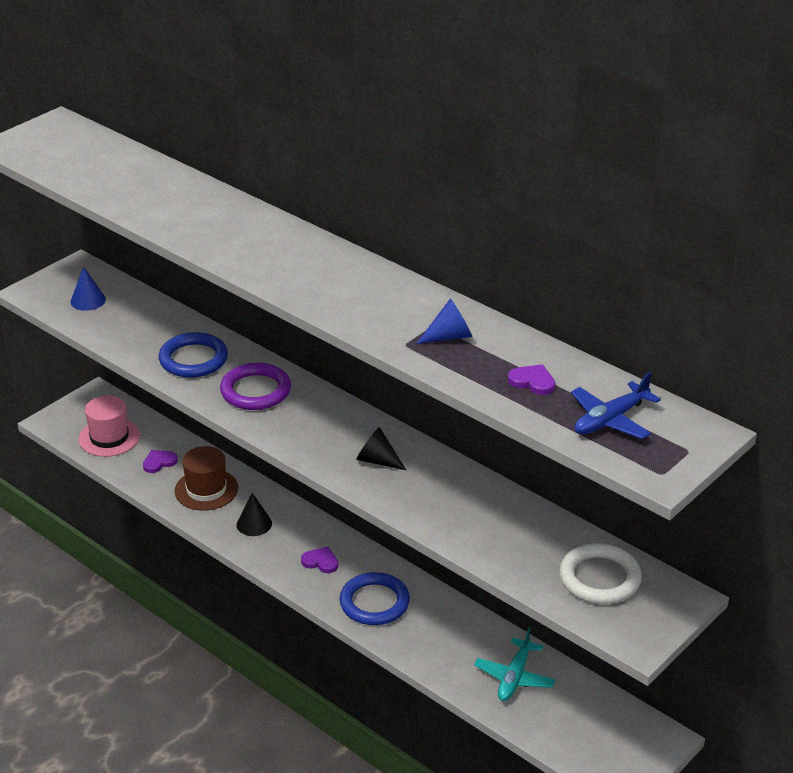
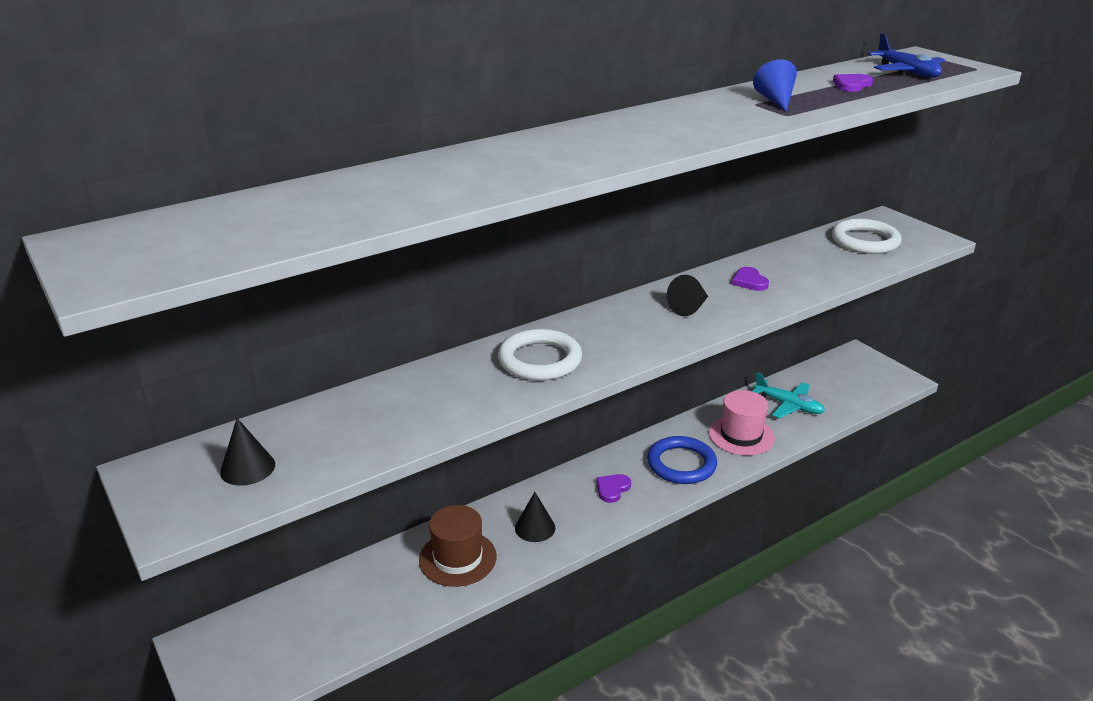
camera: 75 degrees left, 5 degrees down
blue cone [70,266,106,311] -> black cone [220,418,275,486]
pink hat [78,395,140,457] -> pink hat moved to [709,390,775,456]
purple heart [143,450,178,473] -> purple heart moved to [732,267,769,291]
blue ring [159,332,228,378] -> none
purple ring [220,363,291,410] -> white ring [498,329,582,381]

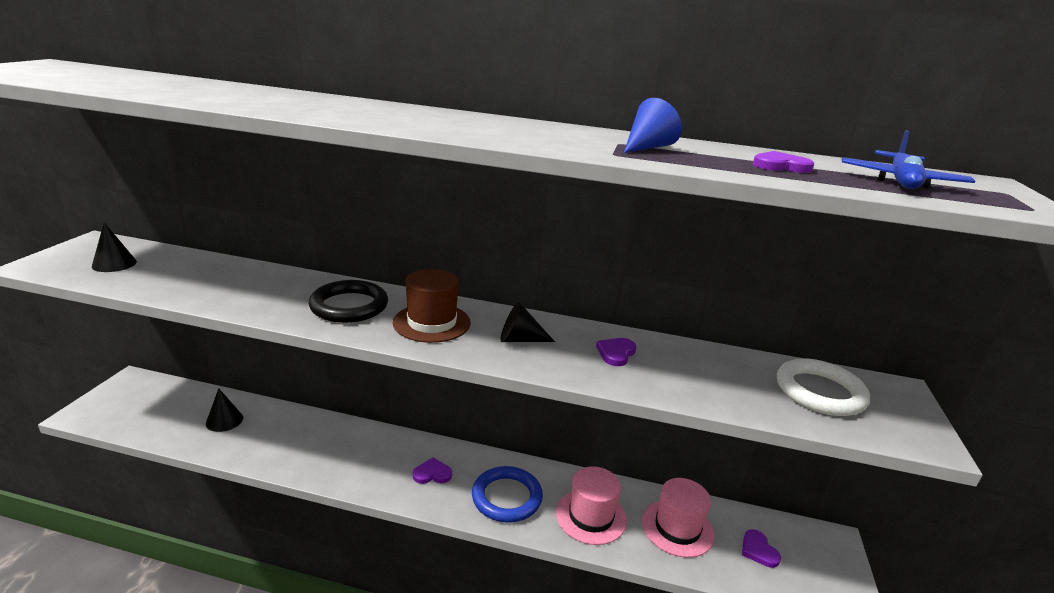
camera: 45 degrees right, 5 degrees down
brown hat [419,505,497,587] -> brown hat moved to [393,269,471,343]
white ring [498,329,582,381] -> black ring [308,280,388,323]
black cone [515,492,555,542] -> black cone moved to [206,388,243,432]
turquoise plane [752,372,825,418] -> pink hat [642,478,715,558]
none -> purple heart [742,529,781,568]

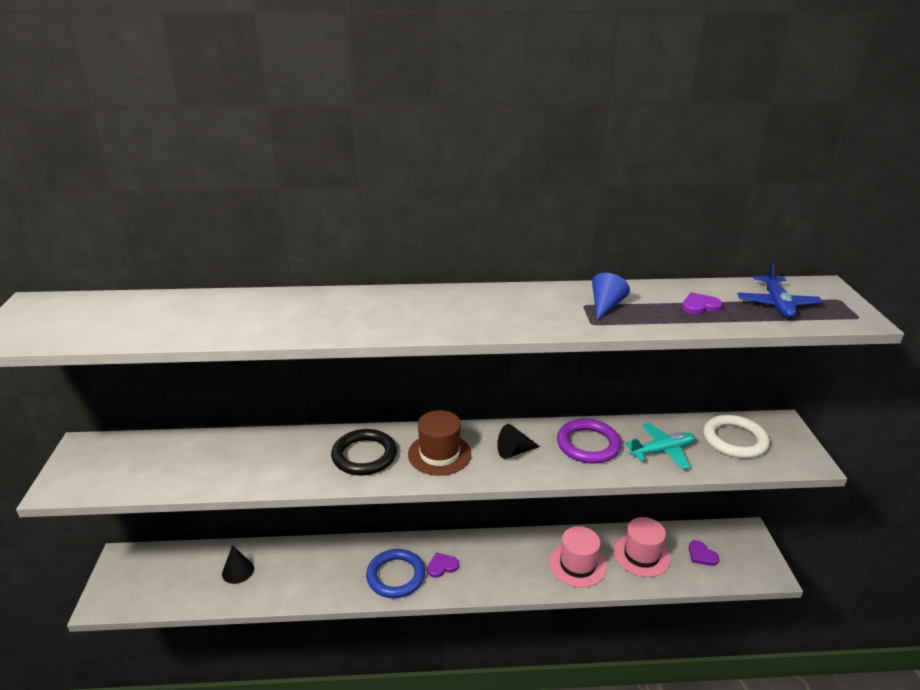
camera: 15 degrees left, 5 degrees up
black cone [92,222,137,272] -> none
blue ring [472,466,543,522] -> blue ring moved to [366,549,425,598]
purple heart [596,338,637,366] -> purple ring [557,419,621,464]
none -> turquoise plane [625,423,695,469]

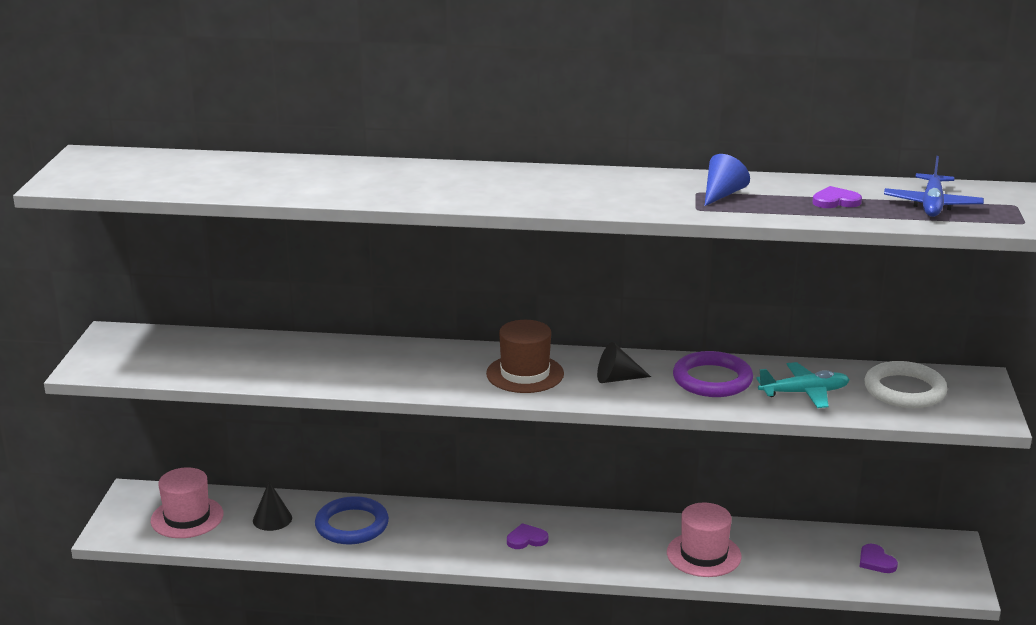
camera: 10 degrees right, 5 degrees down
black ring [331,429,397,476] -> none
blue ring [366,549,425,598] -> blue ring moved to [315,496,389,544]
pink hat [614,517,670,577] -> pink hat moved to [151,467,224,538]

